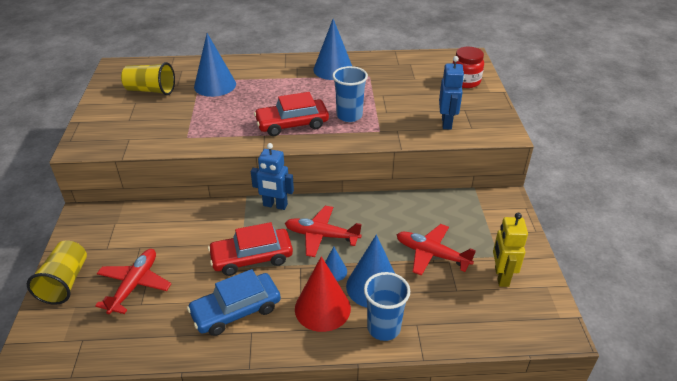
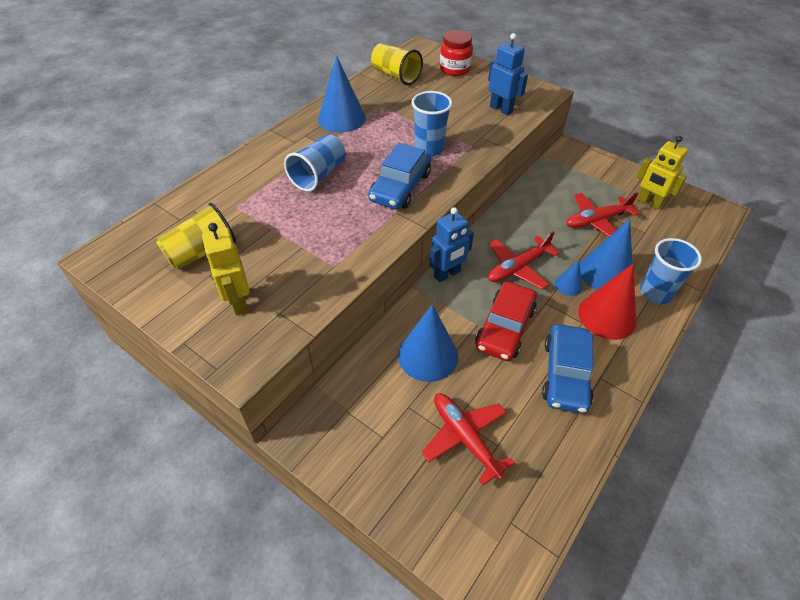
camera: 50 degrees left, 10 degrees up
yellow cup [27,240,87,305] -> yellow cup moved to [371,43,423,85]
blue cone [194,33,236,97] -> blue cone moved to [398,304,458,382]
red car [254,92,329,136] -> blue car [368,143,431,209]
none -> yellow robot [202,223,250,315]
none -> blue cup [284,134,346,192]

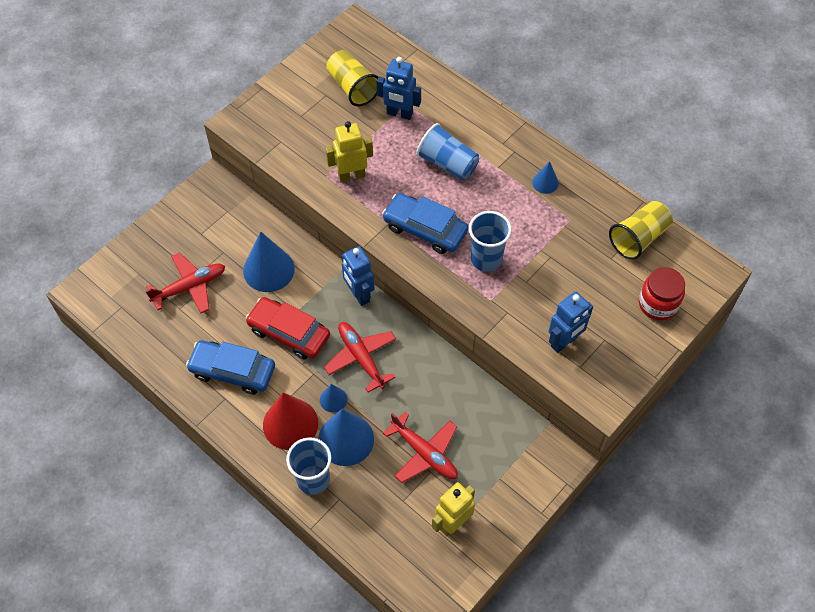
camera: 95 degrees right, 10 degrees up
yellow robot [202,223,250,315] -> yellow robot moved to [326,121,373,183]
blue cone [318,56,366,133] -> blue cone [532,161,559,194], size x0.51
red plane [566,192,639,237] -> red plane turned 150 degrees clockwise [383,412,458,483]
none -> blue robot [377,57,421,120]

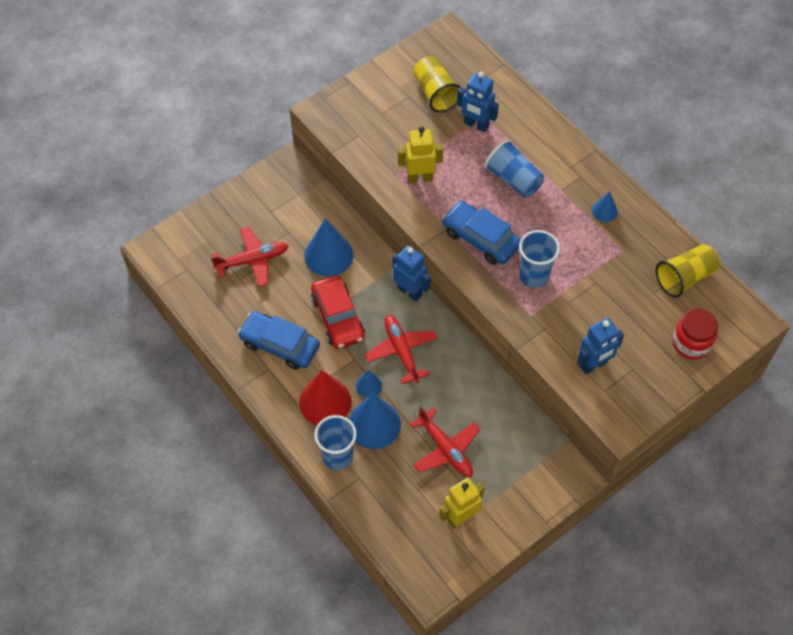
camera: 10 degrees right, 0 degrees up
red car [246,297,330,360] -> red car turned 150 degrees counterclockwise [311,275,365,349]
blue robot [342,246,374,306] -> blue robot turned 150 degrees clockwise [392,245,431,301]

